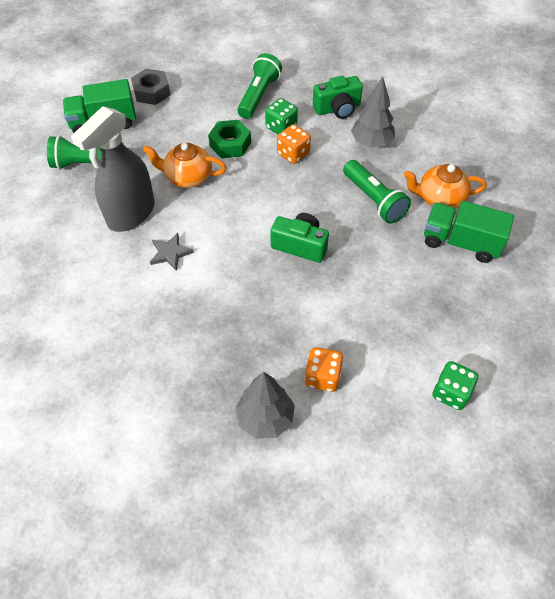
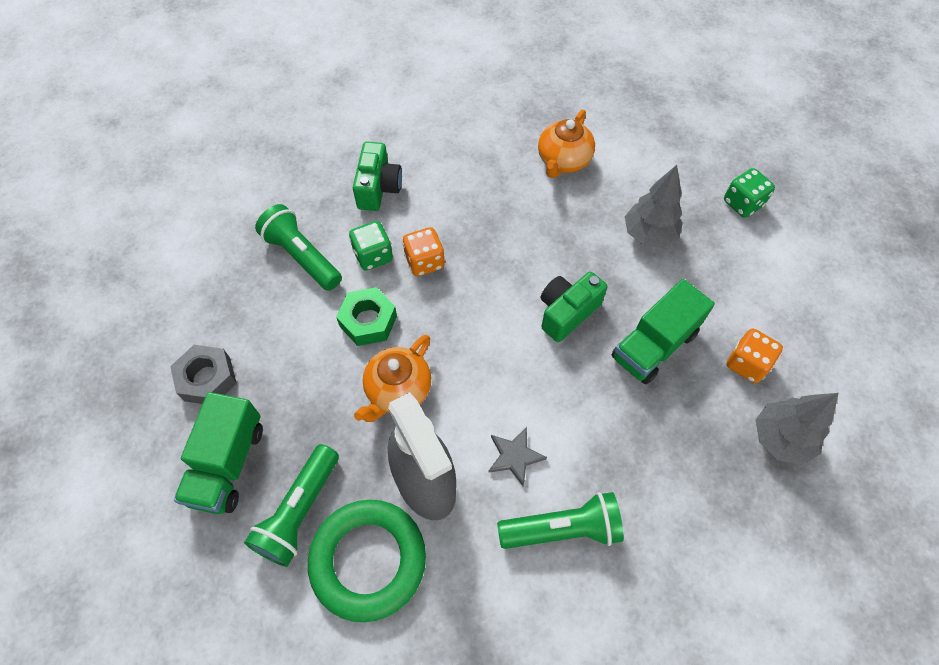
camera: 65 degrees left, 5 degrees up
green flashlight [343,160,411,224] -> green flashlight moved to [497,492,624,549]
grey tree [351,76,395,147] -> grey tree moved to [625,165,683,247]
green truck [424,201,514,263] -> green truck moved to [612,279,715,384]
green dice [432,361,478,410] -> green dice moved to [724,168,775,218]
none -> green ring [308,500,426,622]

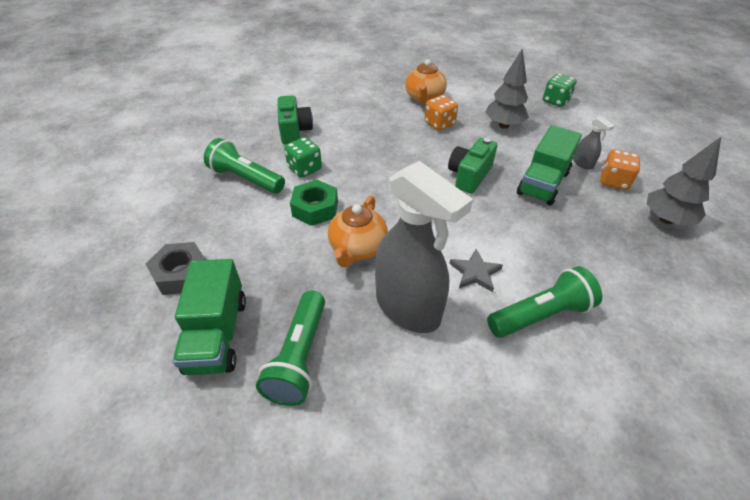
camera: 15 degrees left, 15 degrees down
green ring [308,500,426,622] -> none
orange dice [402,227,445,276] -> orange dice moved to [425,95,458,131]
none -> grey spray bottle [573,116,615,170]

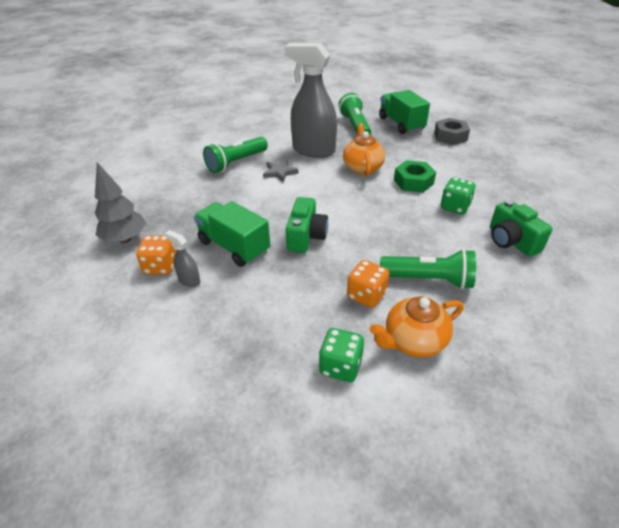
camera: 160 degrees right, 5 degrees down
green flashlight [204,138,285,194] -> green flashlight moved to [380,249,476,289]
orange teapot [405,59,447,104] -> orange teapot turned 105 degrees counterclockwise [370,297,464,357]
grey tree [485,48,529,129] -> none
green truck [517,125,582,205] -> green truck turned 60 degrees counterclockwise [194,201,270,267]
green dice [543,73,577,107] -> green dice moved to [319,328,364,382]

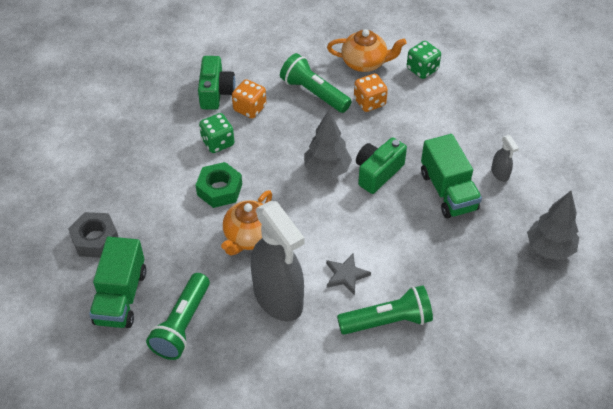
camera: 150 degrees left, 10 degrees up
orange dice [136,235,176,275] -> orange dice moved to [232,79,266,119]
none -> grey tree [304,110,352,178]

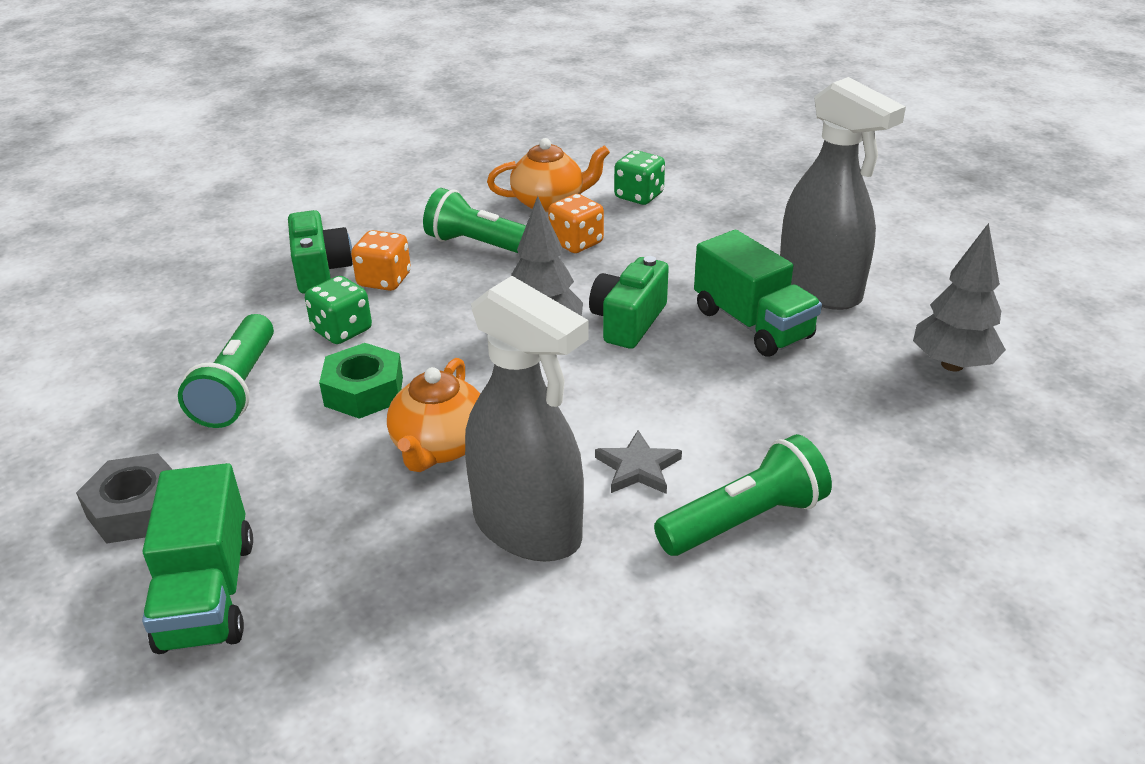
camera: 15 degrees left, 15 degrees down
green flashlight [146,273,210,360] -> green flashlight moved to [178,314,274,428]
grey spray bottle [491,135,519,182] -> grey spray bottle [780,77,906,310], size x2.44

